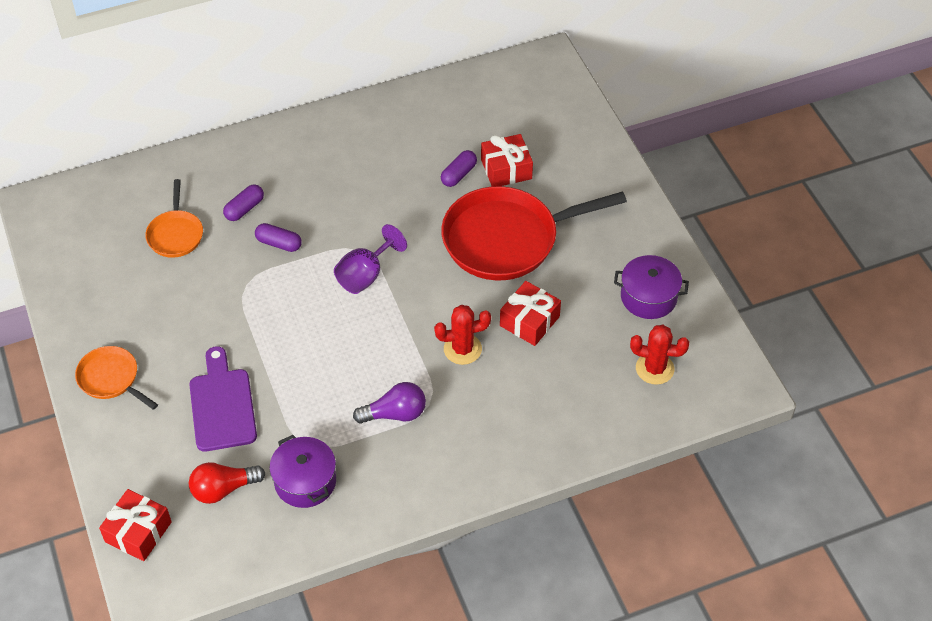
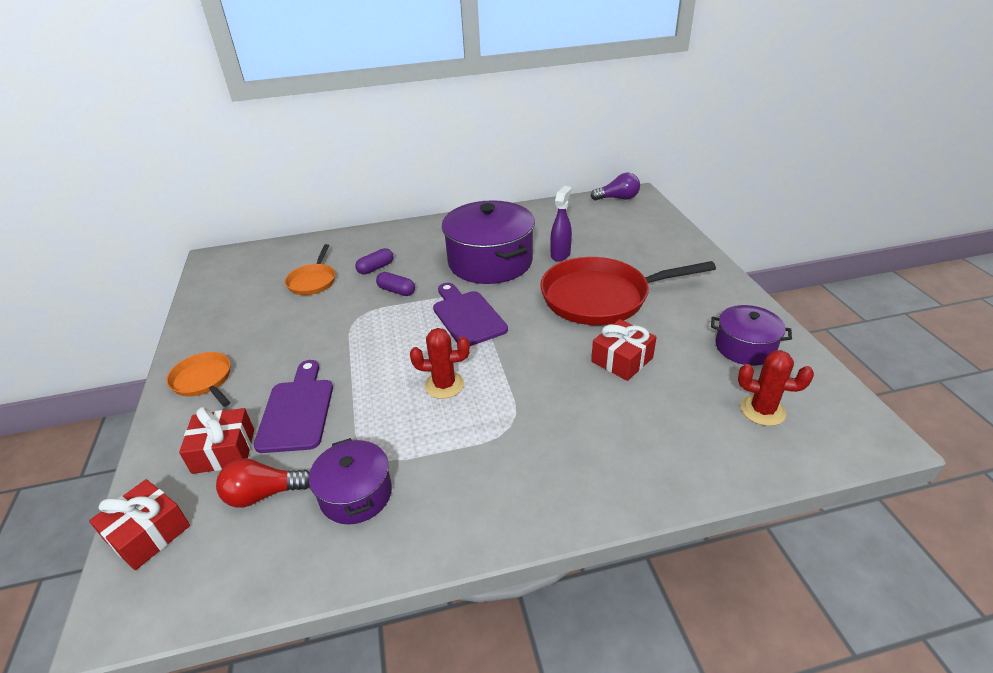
camera: 10 degrees right, 15 degrees down
purple goblet [334,224,407,294] -> purple cutting board [433,283,508,346]
purple light bulb [353,382,426,424] -> purple light bulb moved to [591,173,640,200]
red cactus [434,305,491,365] -> red cactus moved to [410,328,470,399]
purple capsule [441,150,477,187] -> purple spray bottle [550,186,572,262]
red gift [481,134,533,187] -> red gift moved to [179,407,254,474]
none -> purple pot [442,200,535,284]

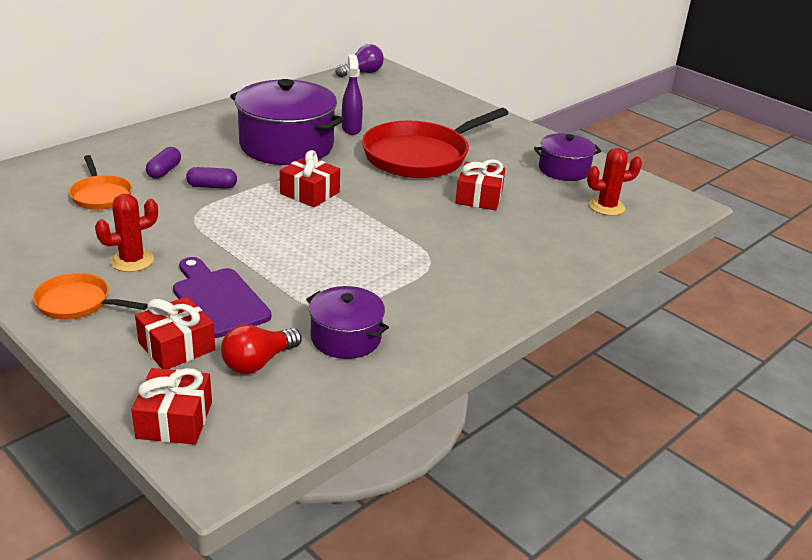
camera: 35 degrees left, 5 degrees down
red cactus [410,328,470,399] -> red cactus moved to [95,194,158,272]
purple cutting board [433,283,508,346] -> red gift [280,150,340,207]

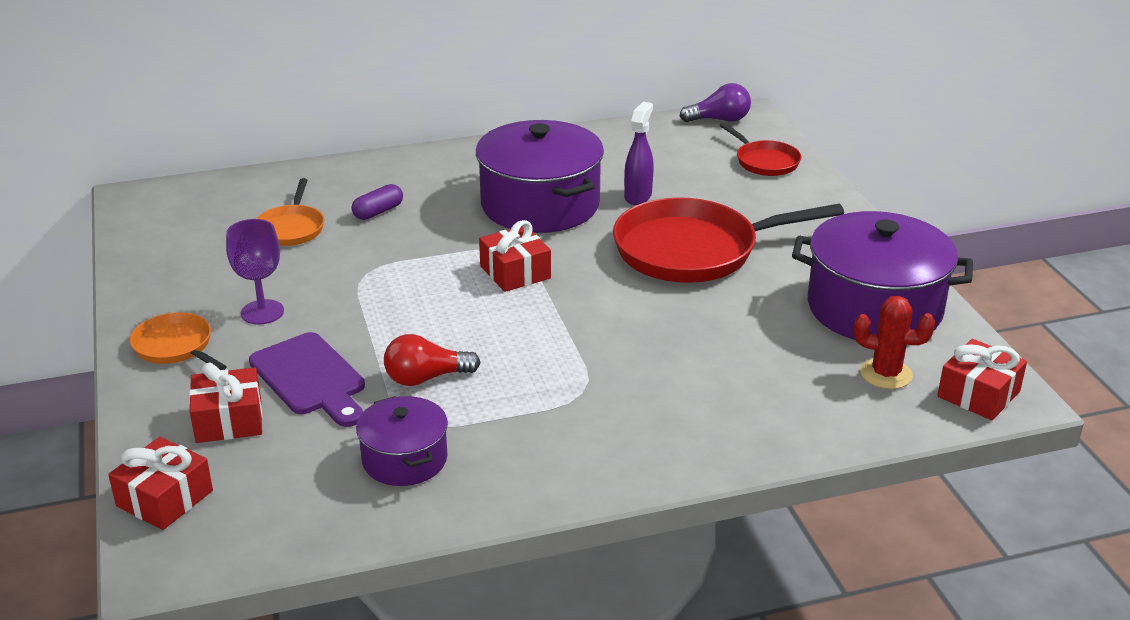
camera: 30 degrees right, 0 degrees up
red cactus [95,194,158,272] -> purple goblet [226,219,284,324]
purple cutting board [173,257,271,338] -> purple cutting board turned 150 degrees clockwise [249,332,365,427]
purple capsule [186,167,237,189] -> none
red light bulb [221,324,302,374] -> red light bulb moved to [384,334,480,386]
red gift [455,159,505,210] -> red gift moved to [937,339,1027,420]
purple pot [534,133,601,181] -> purple pot [792,211,973,340], size x1.83
none -> red pan [720,122,801,176]

